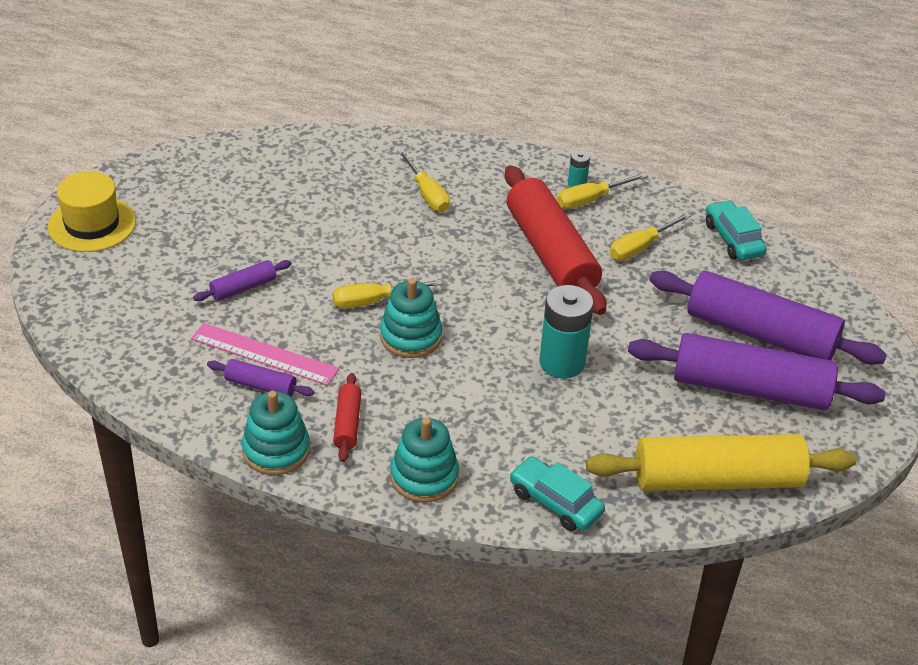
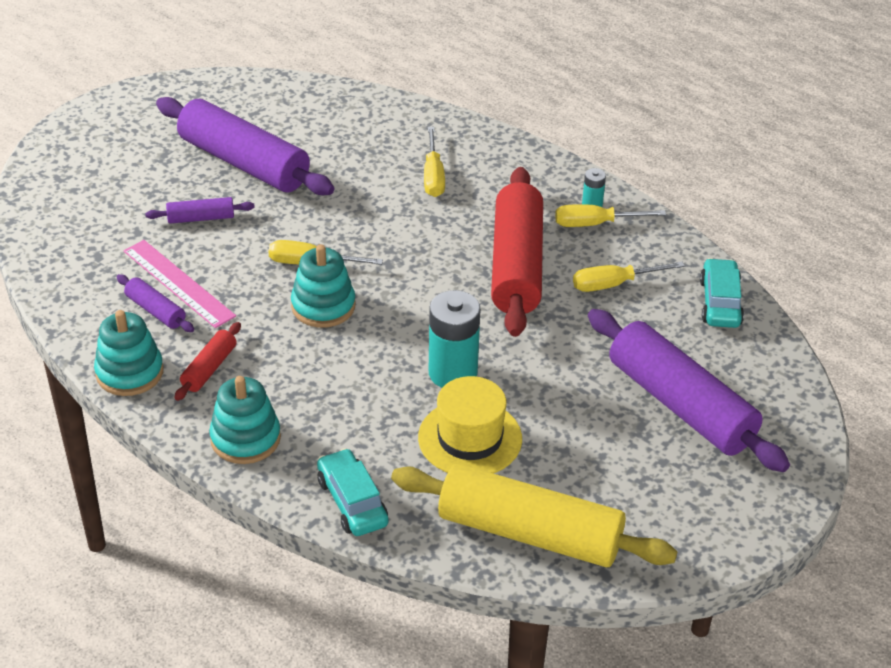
camera: 25 degrees right, 0 degrees up
yellow hat [48,171,136,252] -> yellow hat moved to [418,376,522,474]
purple rolling pin [628,333,886,411] -> purple rolling pin moved to [156,97,334,195]

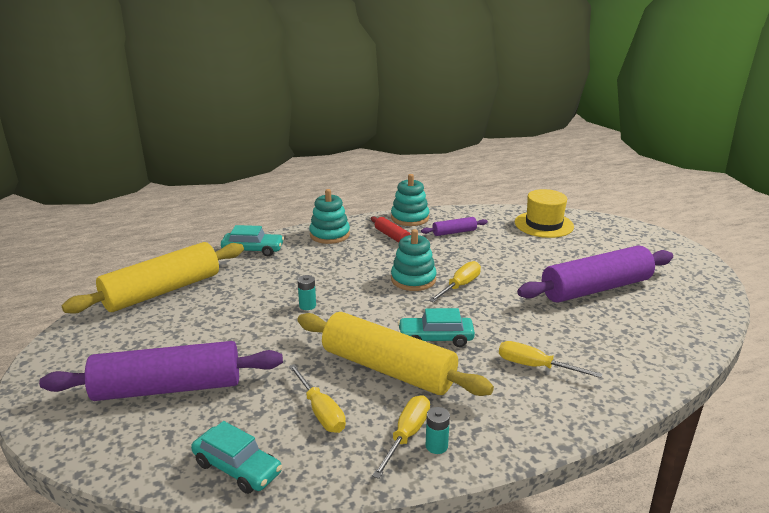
camera: 120 degrees right, 15 degrees down
pink ruler [124,240,236,328] -> none
purple rolling pin [145,197,255,224] -> none
yellow hat [418,376,522,474] -> yellow hat moved to [515,189,574,238]
turquoise battery [429,290,481,388] -> turquoise battery [297,275,316,310], size x0.48
red rolling pin [491,167,543,337] -> yellow rolling pin [297,312,494,396]
yellow screwdriver [573,261,685,292] -> yellow screwdriver turned 135 degrees clockwise [289,364,346,433]
none -> turquoise car [398,308,475,347]

